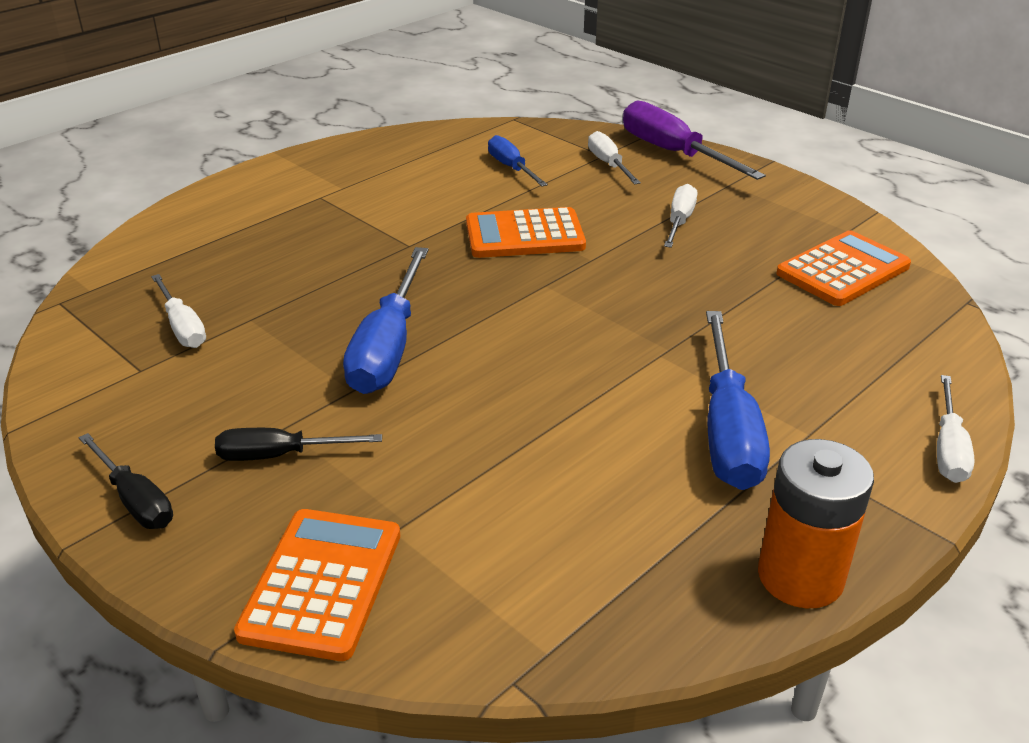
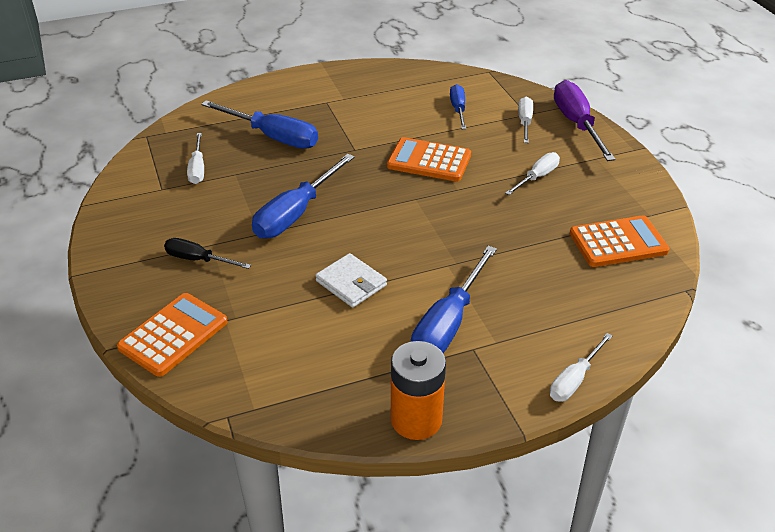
camera: 25 degrees right, 5 degrees up
black screwdriver [79,433,173,529] -> none
none -> blue screwdriver [201,100,318,149]
none -> white wallet [315,253,387,308]

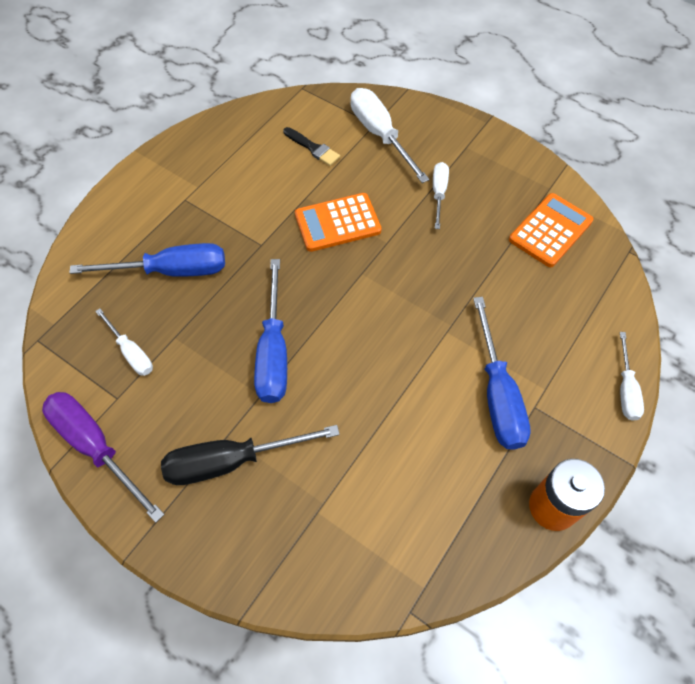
camera: 35 degrees left, 20 degrees up
orange calculator [117,293,228,377] -> none
black screwdriver [164,238,251,269] -> black screwdriver [161,425,340,485], size x1.72
white wallet [315,253,387,308] -> none
blue screwdriver [450,84,466,129] -> black brush [283,127,340,166]
white screwdriver [518,97,533,143] -> white screwdriver [350,88,430,183], size x1.72
purple screwdriver [554,80,616,161] -> purple screwdriver moved to [42,392,165,523]

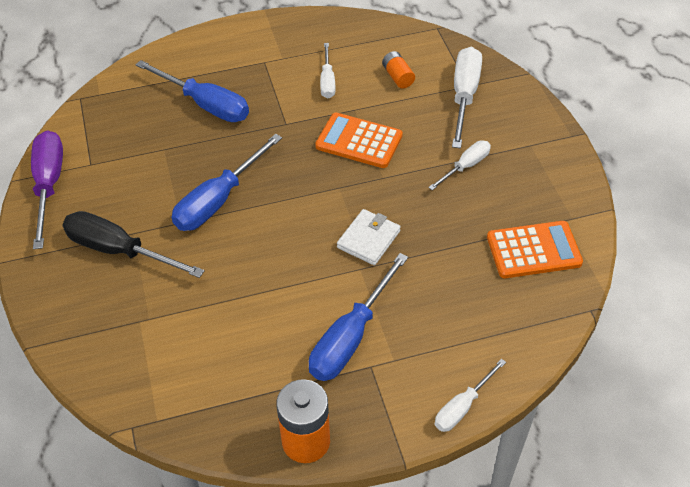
camera: 40 degrees right, 10 degrees down
white screwdriver [95,308,153,376] -> white screwdriver moved to [320,43,335,98]
black brush [283,127,340,166] -> orange battery [382,51,415,89]
none -> white wallet [337,209,401,265]

